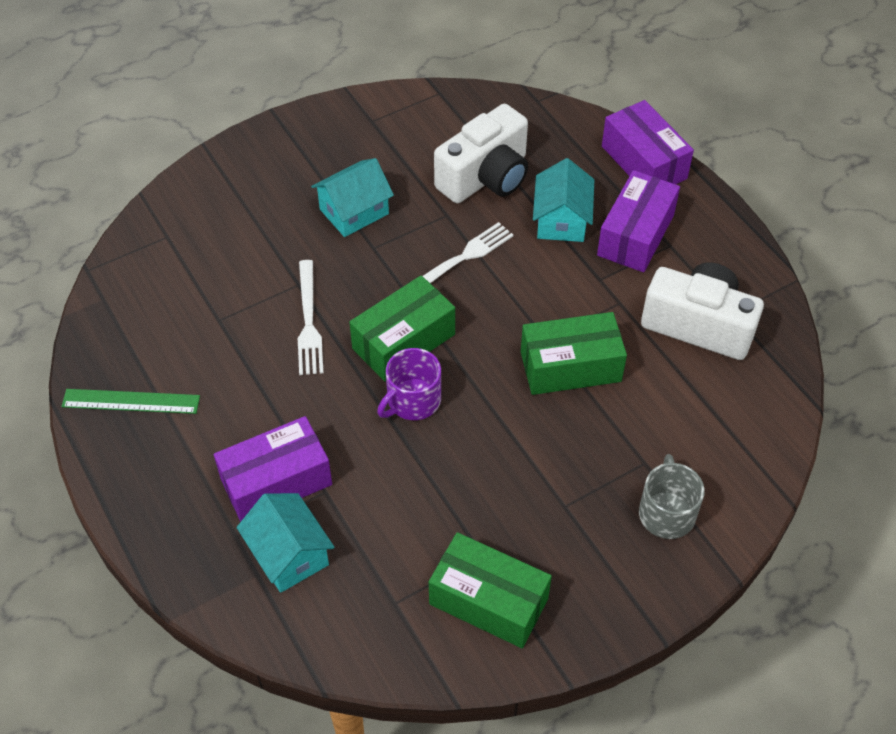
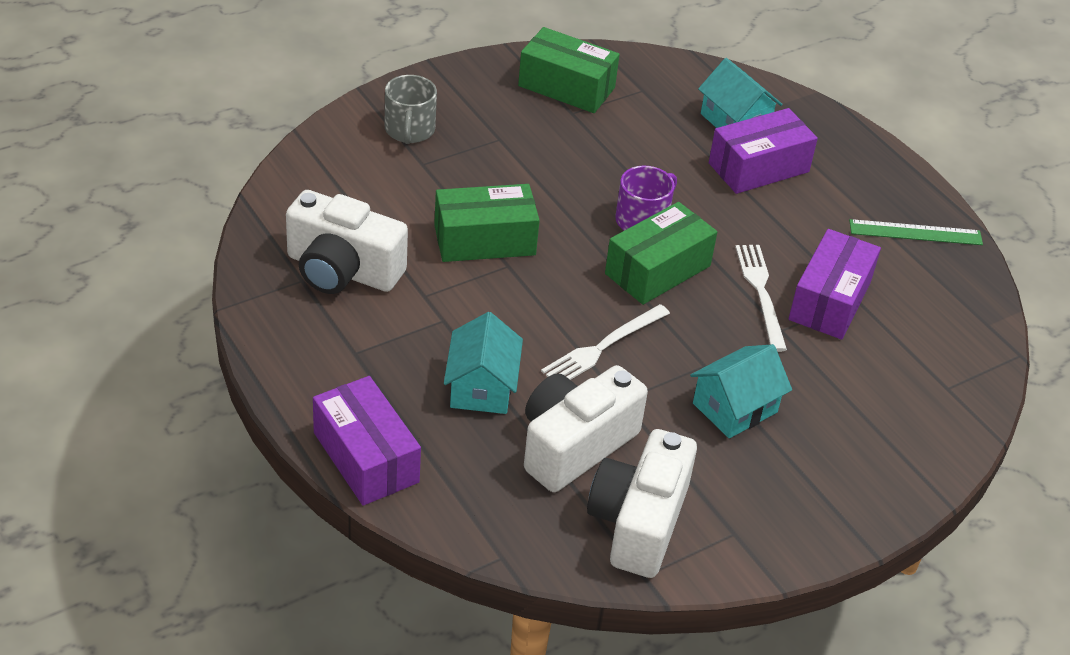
camera: 175 degrees right, 10 degrees down
purple box [597,170,680,272] -> purple box moved to [789,229,881,340]
none -> white camera [587,429,697,578]

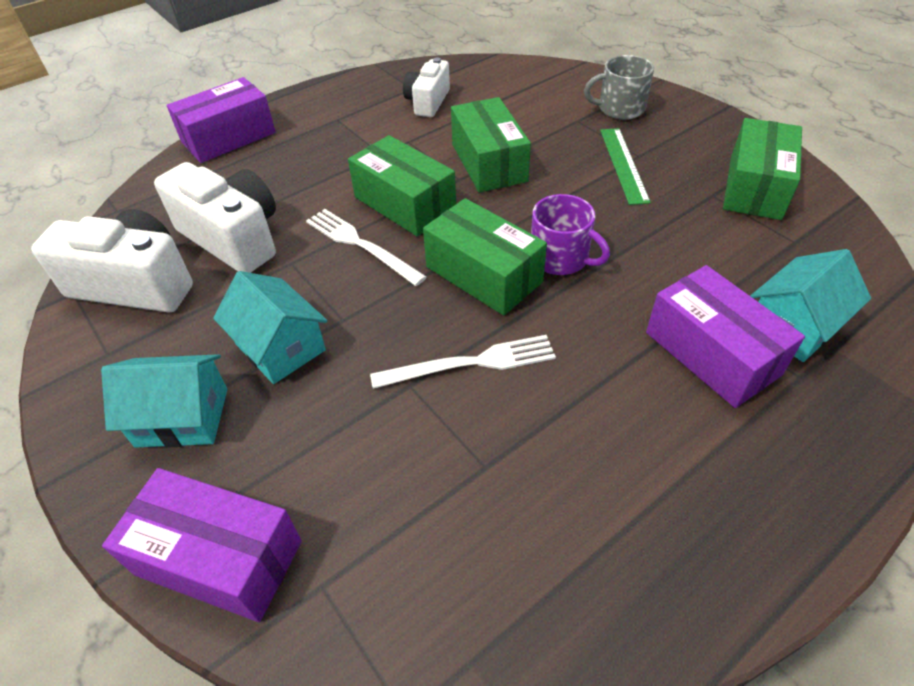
camera: 90 degrees right, 5 degrees up
white camera [286,190,408,294] -> white camera [403,58,450,117], size x0.61
turquoise house [444,312,523,414] -> turquoise house moved to [101,354,227,448]
purple box [789,229,881,340] -> purple box moved to [102,468,302,622]
green ruler [849,219,983,245] -> green ruler moved to [600,128,651,205]
none -> green box [348,135,456,236]

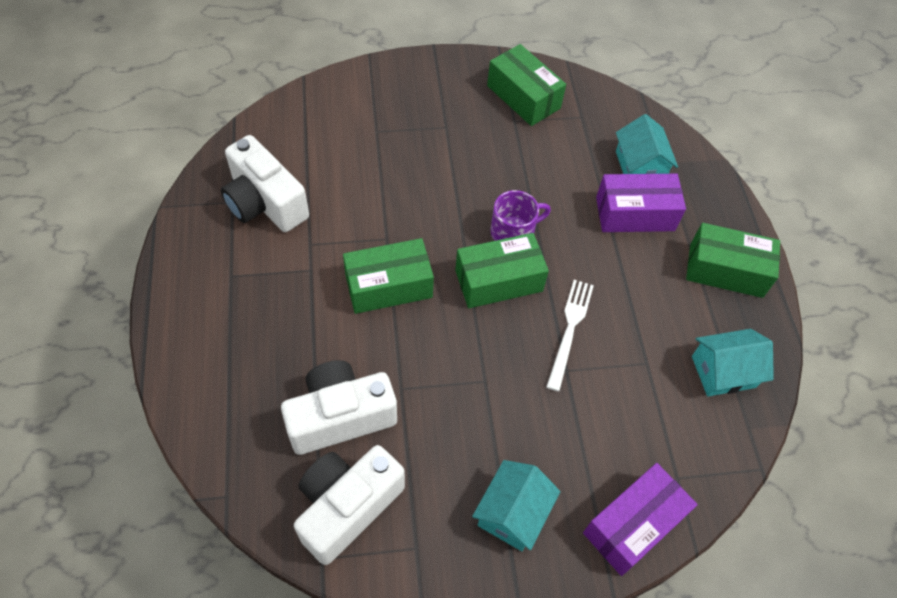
camera: 65 degrees left, 10 degrees up
purple box [167,77,276,163] -> none
turquoise house [213,271,327,384] -> turquoise house moved to [692,329,774,396]
white fork [306,209,426,286] -> none
white camera [403,58,450,117] -> white camera [221,135,309,232], size x1.64
green box [451,97,531,192] -> green box moved to [686,223,780,298]
grey mug [584,55,654,120] -> none
green ruler [600,128,651,205] -> none

